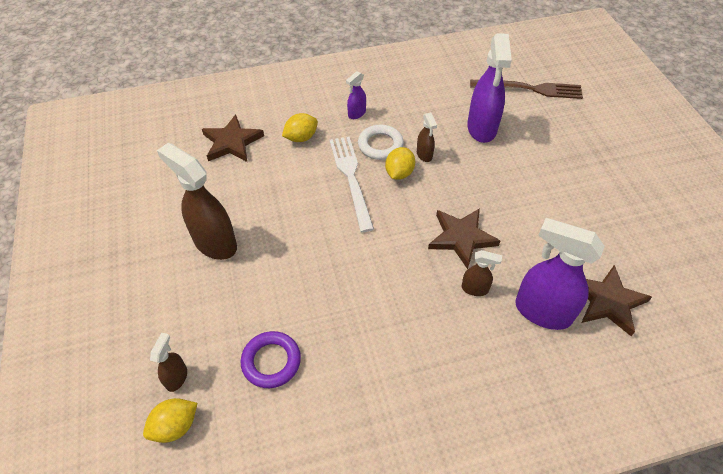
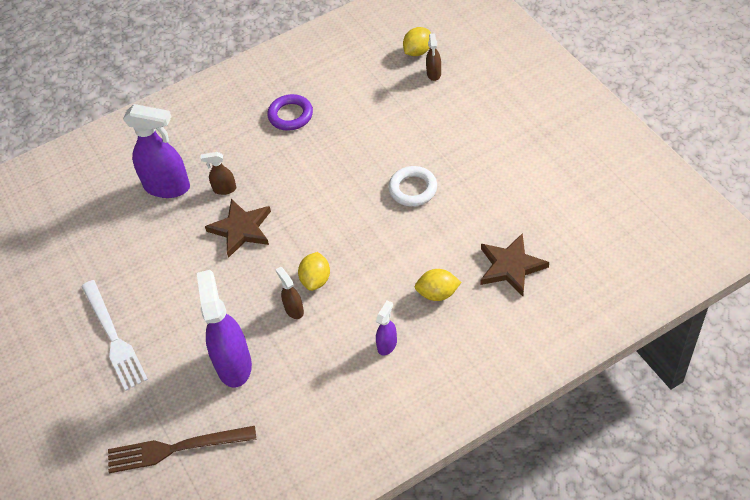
camera: 170 degrees right, 0 degrees up
brown spray bottle [157,143,237,260] -> none
purple ring [241,331,301,388] -> purple ring moved to [267,94,313,131]
yellow lemon [282,113,318,142] -> yellow lemon turned 45 degrees clockwise [415,269,461,301]
white fork [330,137,374,232] -> white fork moved to [81,280,148,391]
white ring [358,125,404,160] -> white ring moved to [388,166,437,206]
brown star [581,265,652,336] -> none

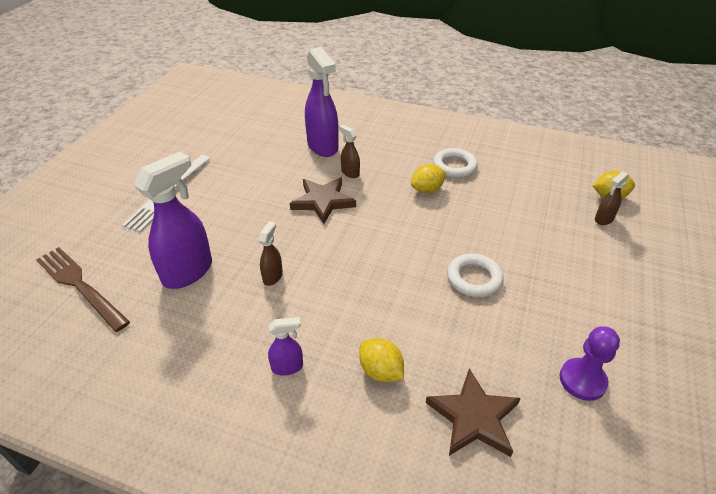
camera: 45 degrees right, 10 degrees down
purple ring [267,94,313,131] -> white ring [433,148,478,178]
yellow lemon [298,252,330,291] -> yellow lemon moved to [411,164,445,193]
none -> purple pawn [560,326,620,401]

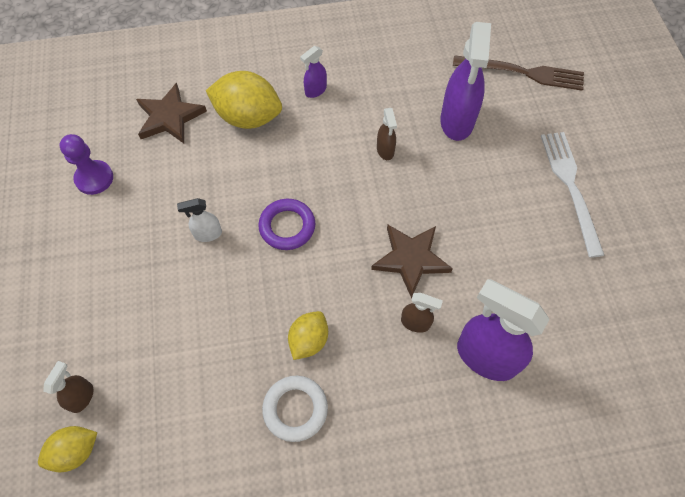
camera: 150 degrees right, 20 degrees up
yellow lemon [359,338,404,382] -> yellow lemon [206,71,282,129], size x1.71
white ring [447,254,504,297] -> white spray bottle [177,198,222,242]
none -> purple ring [258,199,315,250]

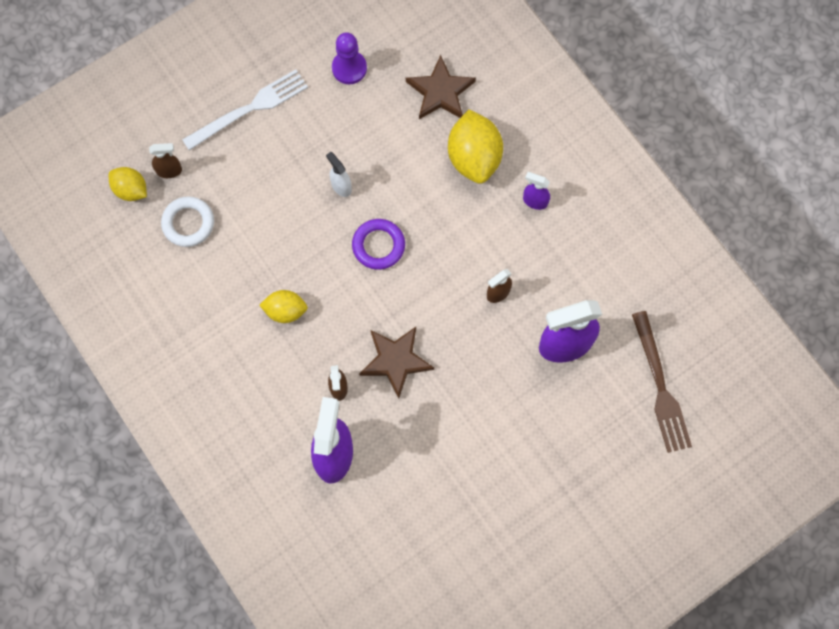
camera: 65 degrees right, 10 degrees up
white ring [262,376,328,442] -> white ring moved to [161,197,214,247]
white fork [541,132,604,258] -> white fork moved to [182,69,308,151]

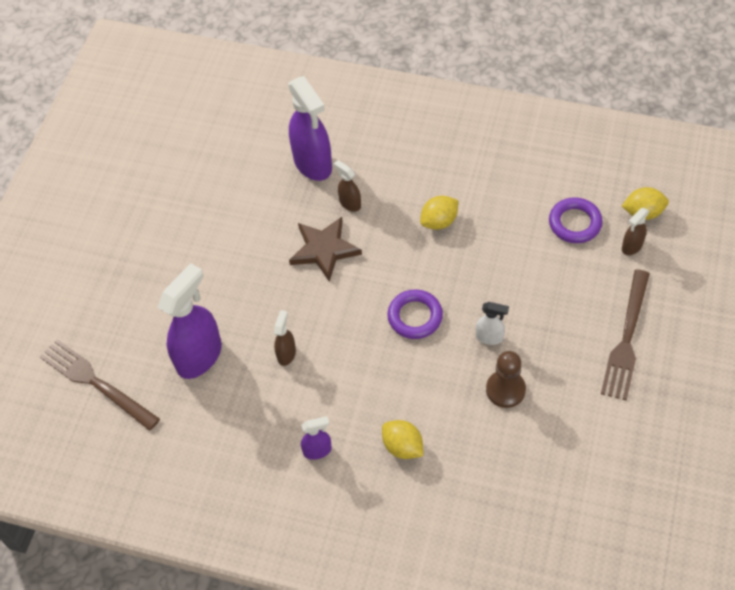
camera: 145 degrees right, 15 degrees down
white ring [161,197,214,247] -> purple ring [549,197,603,243]
white fork [182,69,308,151] -> brown fork [601,269,650,401]
purple pawn [332,32,367,84] -> none
brown star [406,55,476,119] -> none
yellow lemon [448,109,503,184] -> yellow lemon [382,420,423,459], size x0.58
none -> brown pawn [486,351,526,408]

